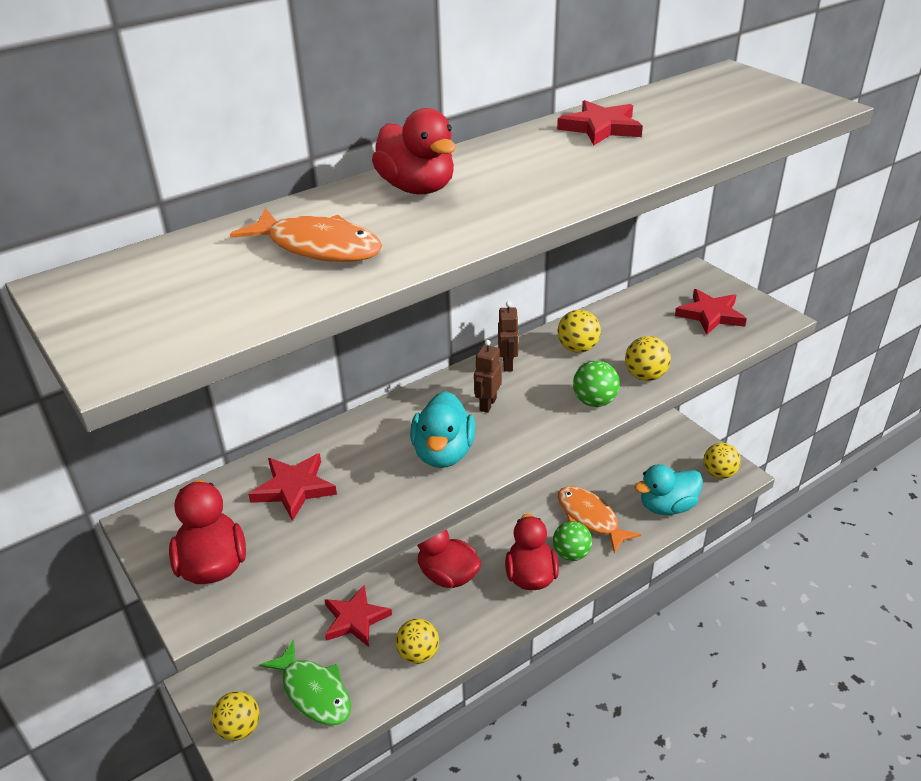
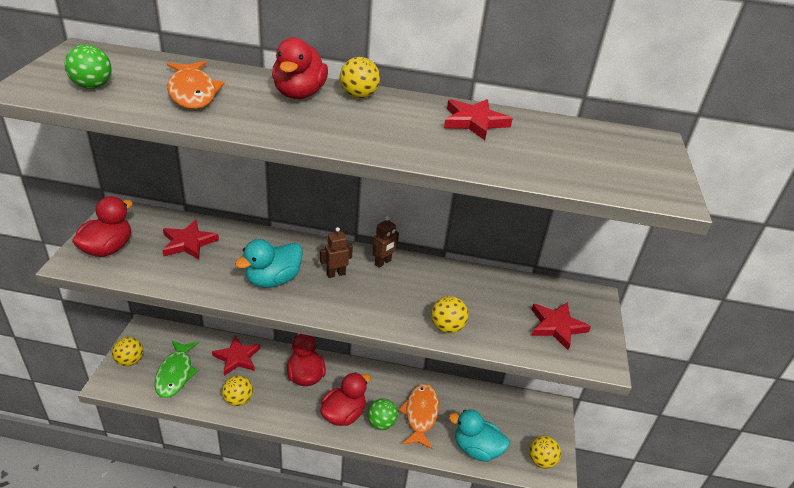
camera: 40 degrees right, 0 degrees up
yellow ball [558,310,601,353] -> yellow ball moved to [340,57,380,99]
green ball [573,361,620,407] -> green ball moved to [65,45,112,89]

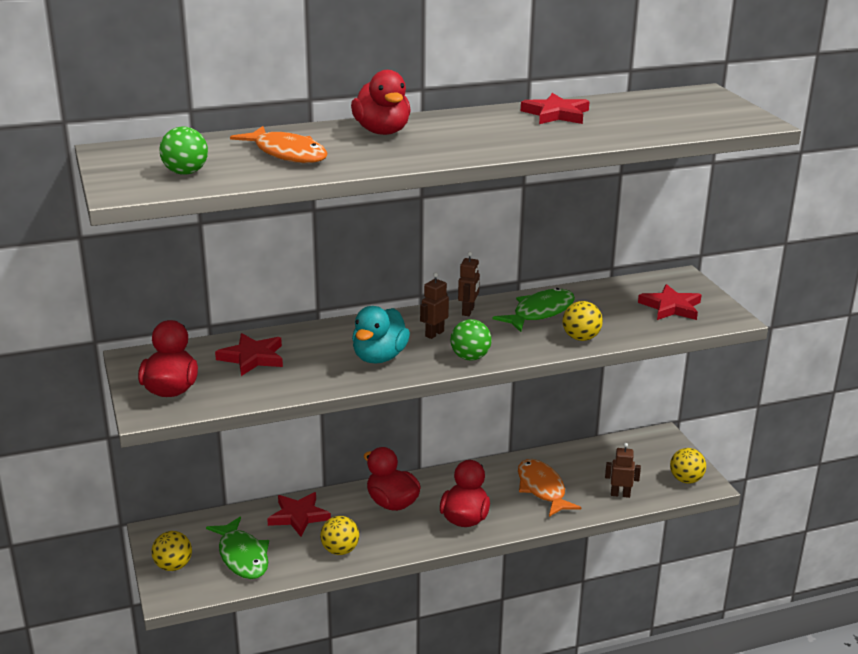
camera: 25 degrees left, 10 degrees down
yellow ball [340,57,380,99] -> none
green ball [368,398,398,430] -> green ball moved to [450,319,492,360]
turquoise duck [449,409,510,462] -> brown robot [605,443,641,498]
none -> green fish [493,288,575,332]

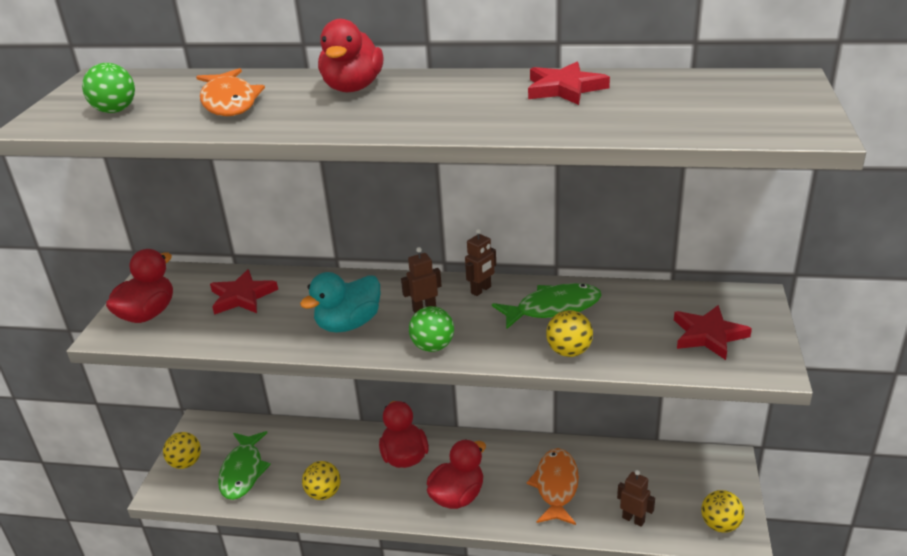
camera: 30 degrees right, 5 degrees up
red star [267,492,331,537] -> none

